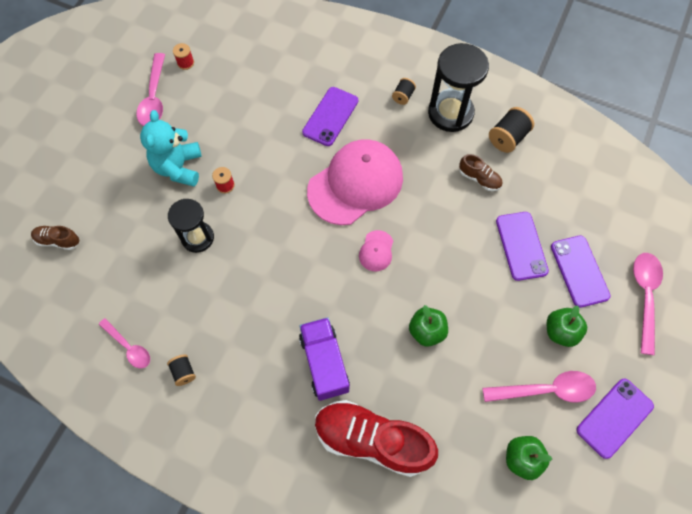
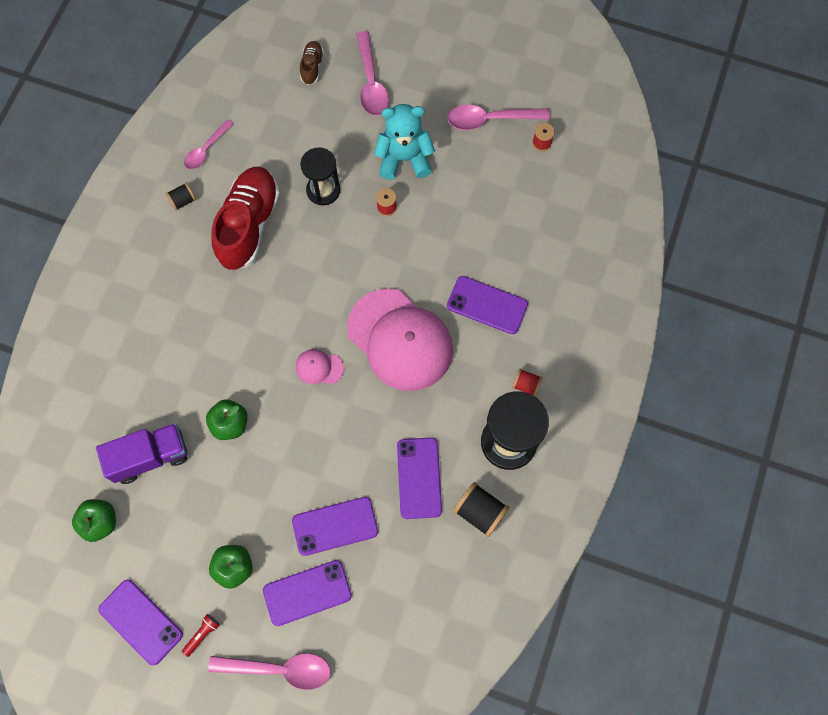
camera: 85 degrees right, 5 degrees up
purple truck [299,317,350,401] -> purple truck moved to [96,423,187,484]
red shoe [315,400,438,477] -> red shoe moved to [211,167,280,270]
black spool [392,78,416,105] -> red spool [512,369,543,397]
brown shoe [459,154,503,191] -> purple phone [397,438,442,519]
pink spoon [482,371,596,403] -> pink spoon moved to [356,31,389,116]
none -> red flashlight [182,614,220,657]

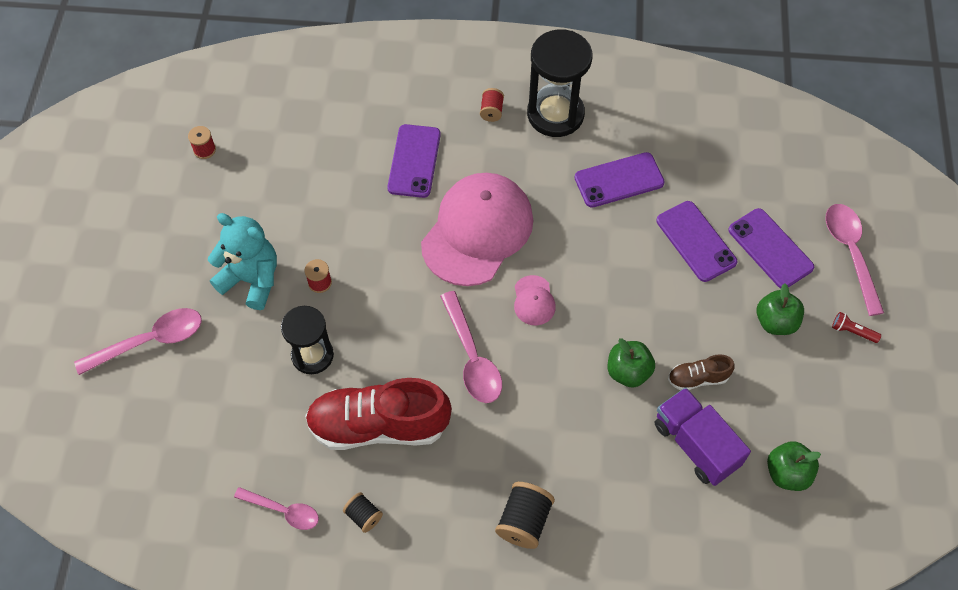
camera: 105 degrees left, 10 degrees down
purple phone [98,580,183,665] -> none
brown shoe [300,41,324,85] -> brown shoe moved to [668,354,735,390]
turquoise teddy bear [374,104,435,180] -> turquoise teddy bear turned 135 degrees clockwise [208,213,277,310]
pink spoon [447,105,550,130] -> pink spoon moved to [440,291,502,403]
black spool [453,482,509,537] -> black spool moved to [495,482,555,549]

